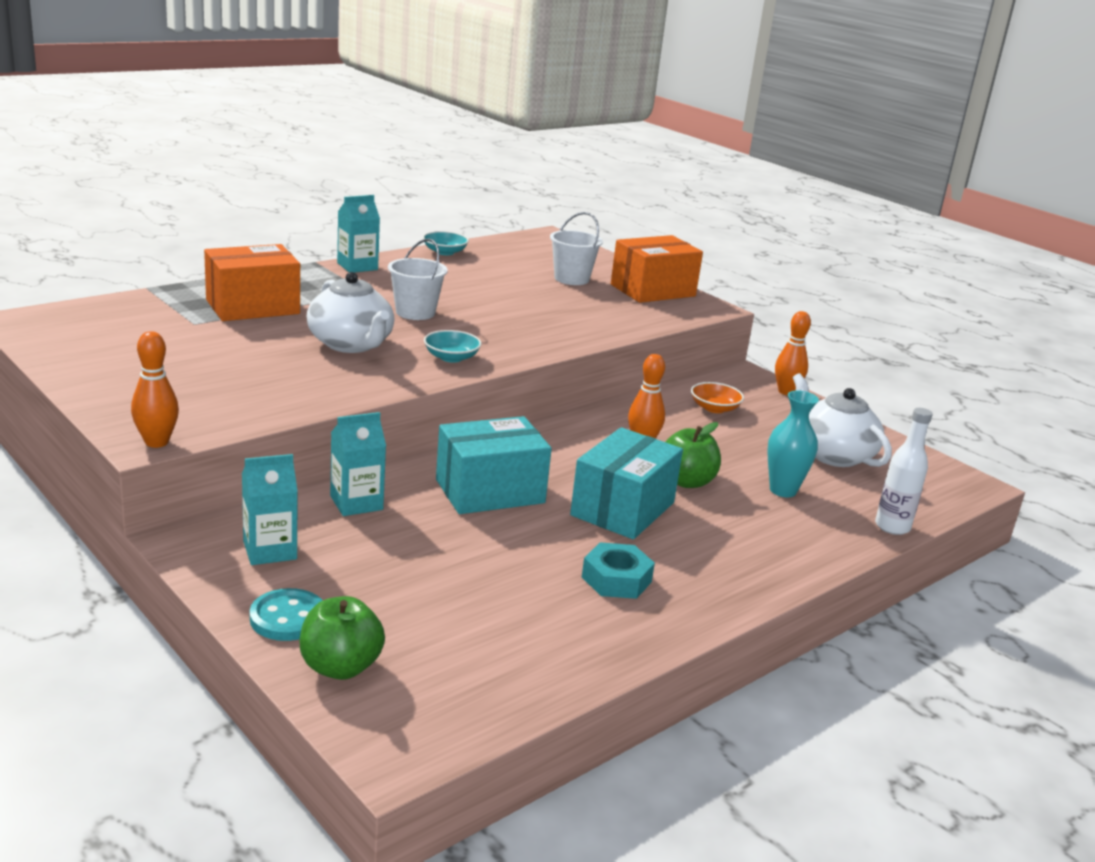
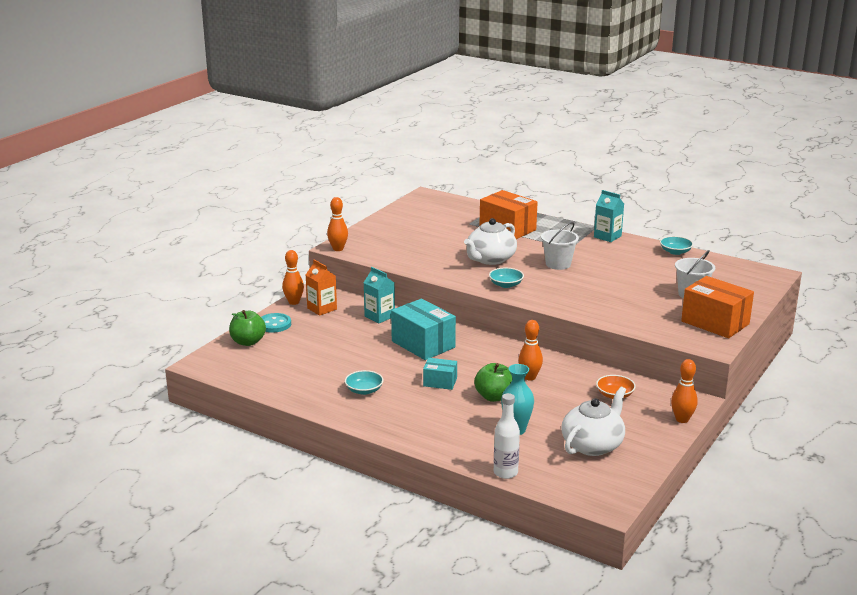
camera: 75 degrees right, 0 degrees up
turquoise carton [242,454,298,565] -> orange carton [306,259,337,316]
turquoise box [570,427,683,539] -> turquoise box [423,358,457,390], size x0.54
turquoise nut [582,542,655,599] -> turquoise bowl [345,370,383,395]
none -> orange bowling pin [282,250,304,305]

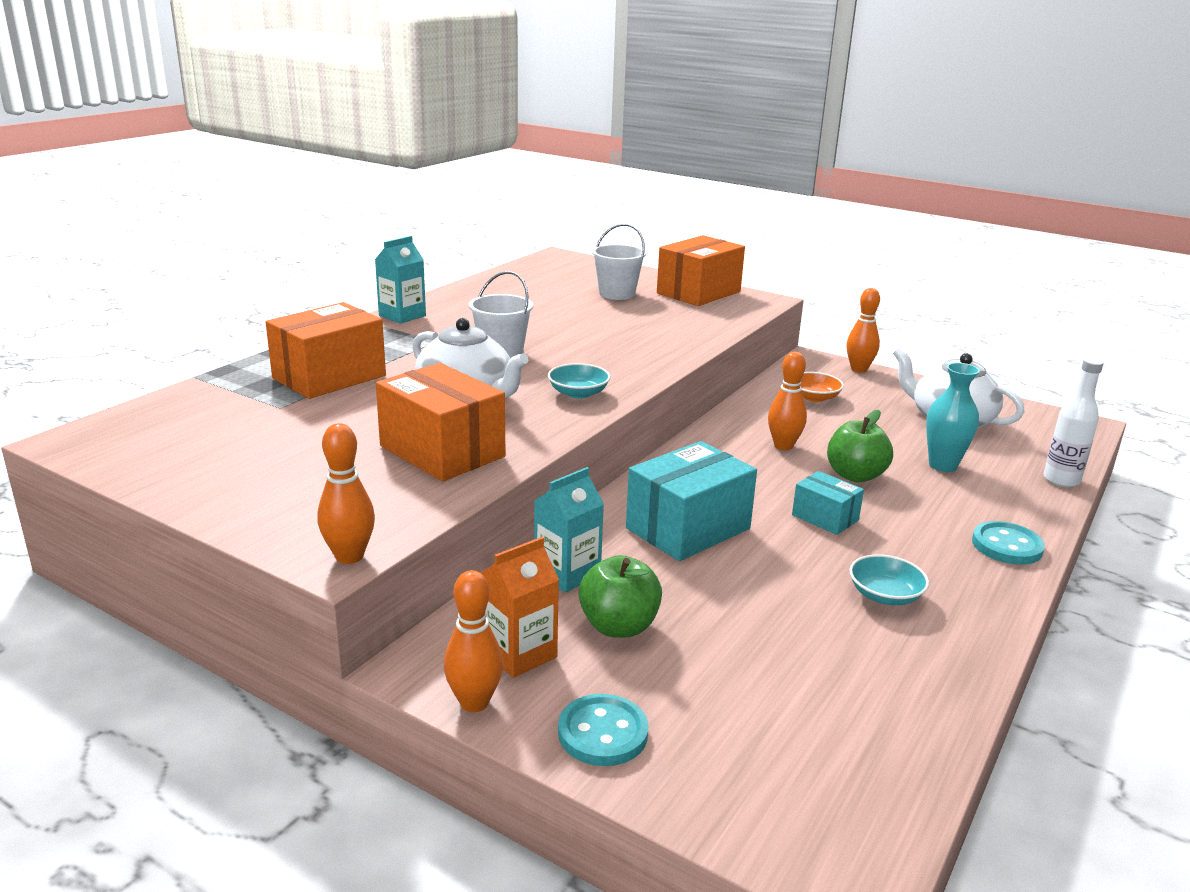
camera: 90 degrees left, 0 degrees up
green apple [229,310,266,346] -> green apple moved to [578,555,662,638]
turquoise box [423,358,457,390] -> turquoise box turned 60 degrees counterclockwise [792,471,864,535]
turquoise bowl [660,236,693,255] -> none
none -> orange box [376,363,505,481]
none -> turquoise button [972,521,1045,565]

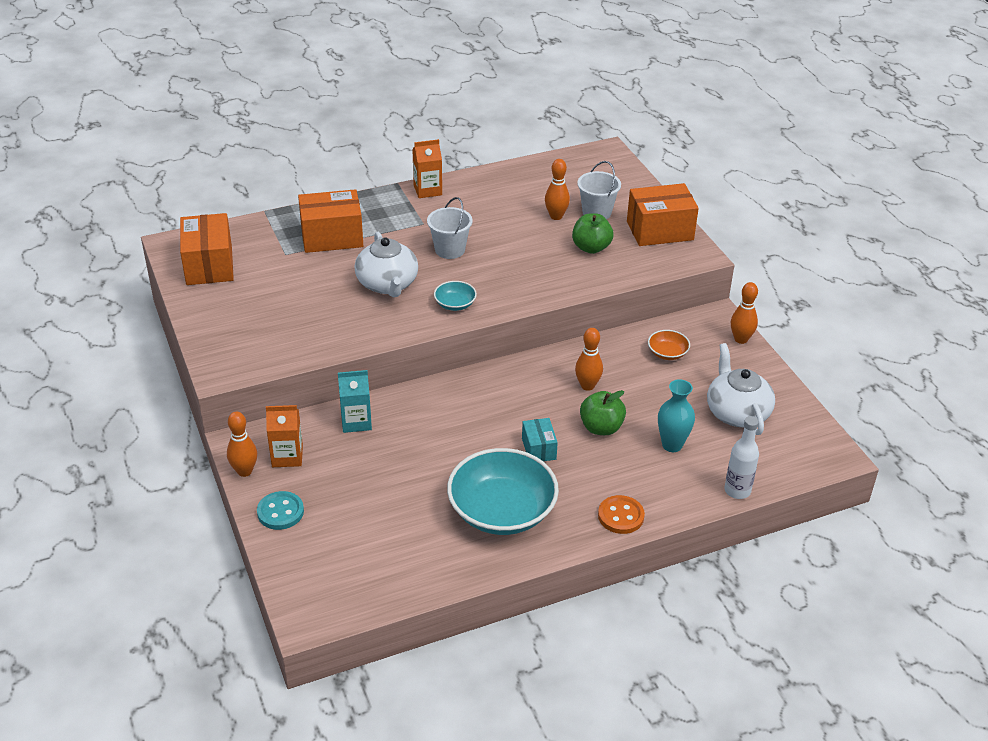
camera: 35 degrees right, 15 degrees up
orange bowling pin [318,423,375,564] -> orange bowling pin moved to [545,159,570,220]
turquoise carton [375,236,426,324] -> orange carton [412,139,442,198]
orange box [376,363,505,481] -> orange box moved to [180,213,234,285]
green apple [578,555,662,638] -> green apple moved to [572,213,613,254]
turquoise box [626,441,757,561] -> none
turquoise bowl [849,554,929,605] -> turquoise bowl [447,448,559,535], size x2.28
turquoise button [972,521,1045,565] -> orange button [598,495,645,534]

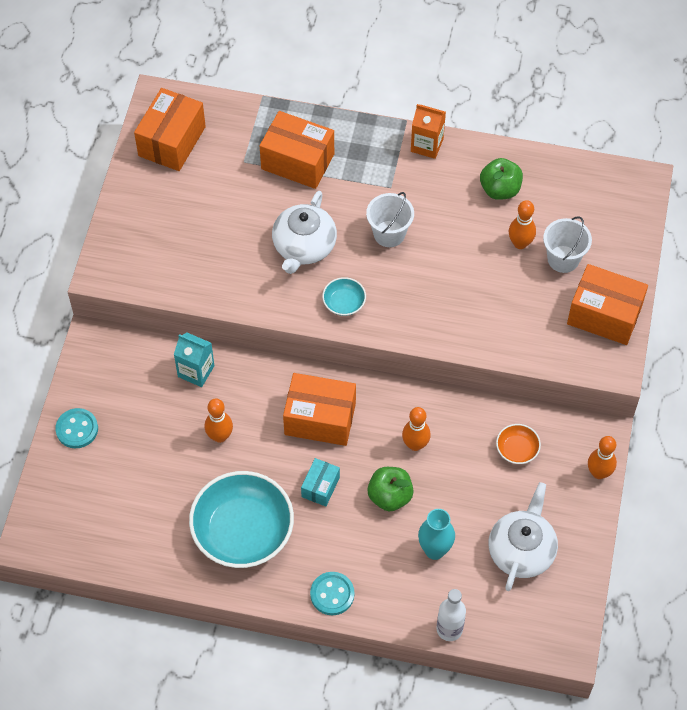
camera: 35 degrees right, 20 degrees up
orange bowling pin [227,412,257,477] -> orange bowling pin moved to [205,399,233,443]
orange carton [266,405,303,467] -> none
green apple [572,213,613,254] -> green apple moved to [480,158,523,200]
orange button [598,495,645,534] -> turquoise button [310,572,354,615]
none -> orange box [283,373,356,446]

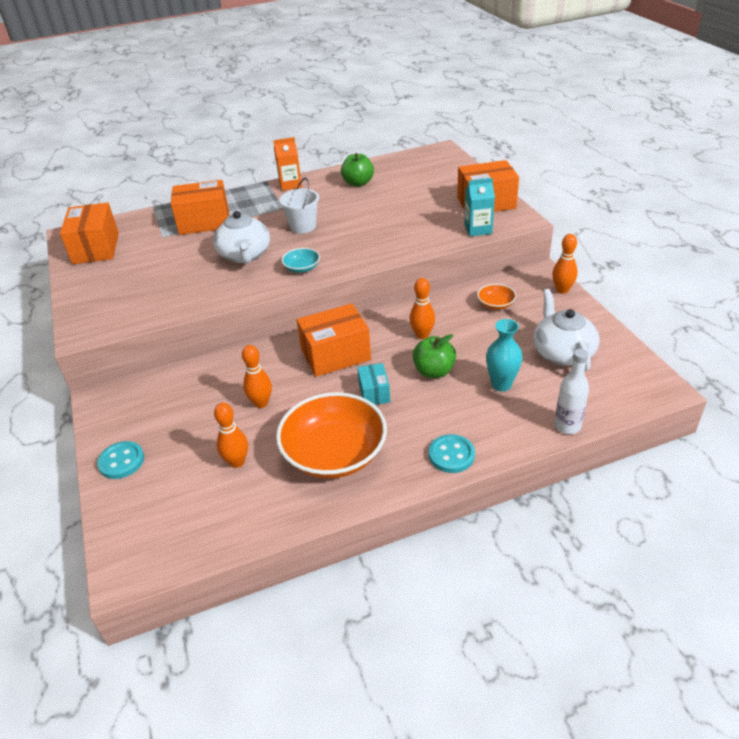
camera: 30 degrees left, 20 degrees down
turquoise carton [174,333,215,387] -> turquoise carton moved to [464,178,495,236]
turquoise bowl [189,471,294,568] -> orange bowl [276,392,387,478]
orange bowling pin [509,200,536,249] -> orange bowling pin moved to [214,403,248,468]
white bucket [543,216,592,273] -> none

